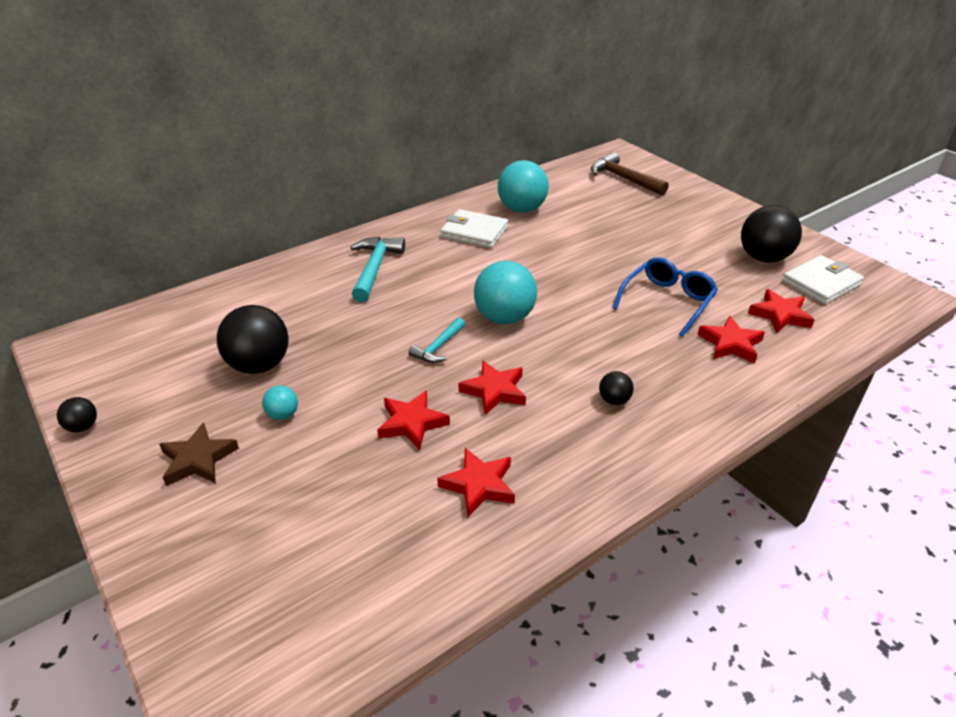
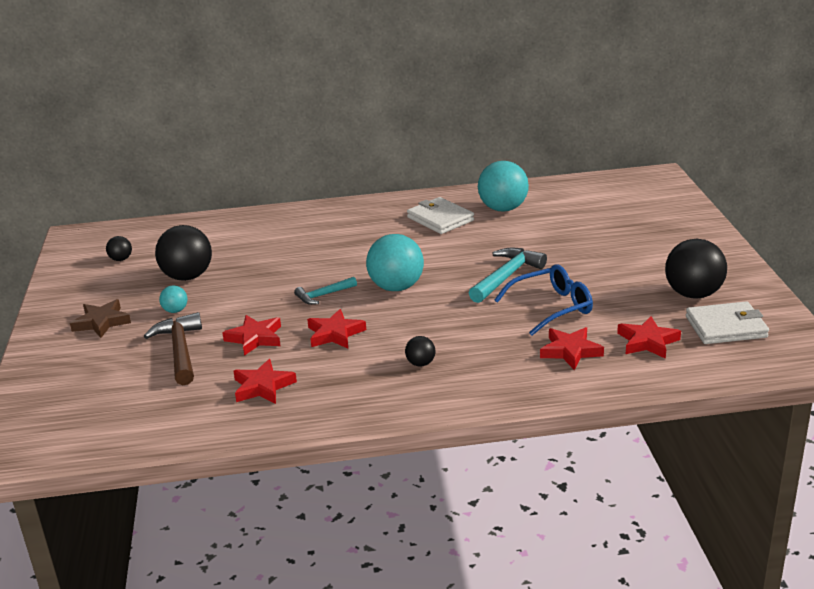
camera: 30 degrees right, 10 degrees down
black ball [57,397,97,432] -> black ball moved to [106,236,132,261]
turquoise hammer [350,237,405,302] -> turquoise hammer moved to [469,248,547,303]
brown hammer [591,152,669,196] -> brown hammer moved to [144,312,202,385]

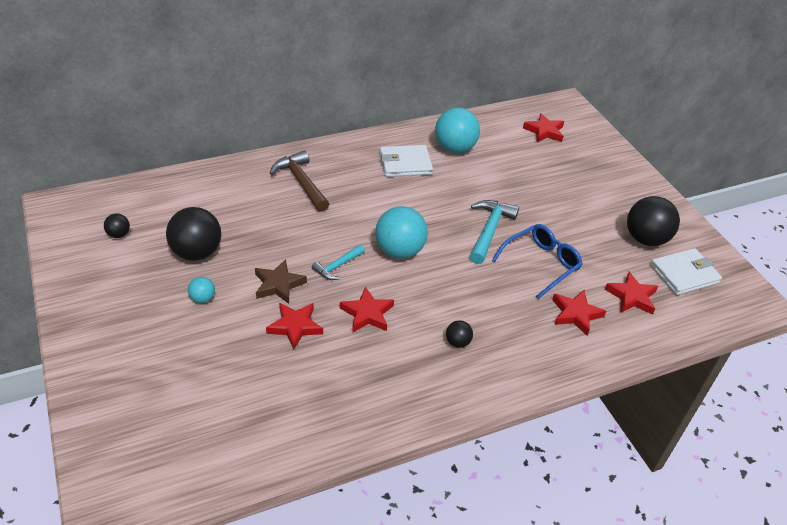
camera: 20 degrees left, 15 degrees up
brown star [70,299,131,338] -> brown star moved to [255,259,307,304]
brown hammer [144,312,202,385] -> brown hammer moved to [270,150,329,212]
red star [233,359,297,404] -> red star moved to [523,113,564,142]
white wallet [407,197,474,234] -> white wallet turned 45 degrees counterclockwise [380,145,433,177]

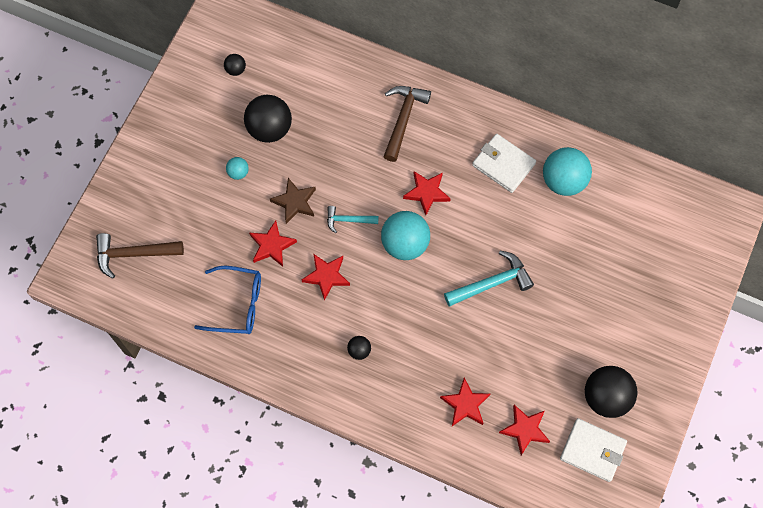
camera: 50 degrees right, 25 degrees up
blue glasses [492,224,583,299] -> blue glasses moved to [194,266,261,334]
red star [523,113,564,142] -> red star moved to [403,171,451,215]
none -> brown hammer [96,233,184,279]

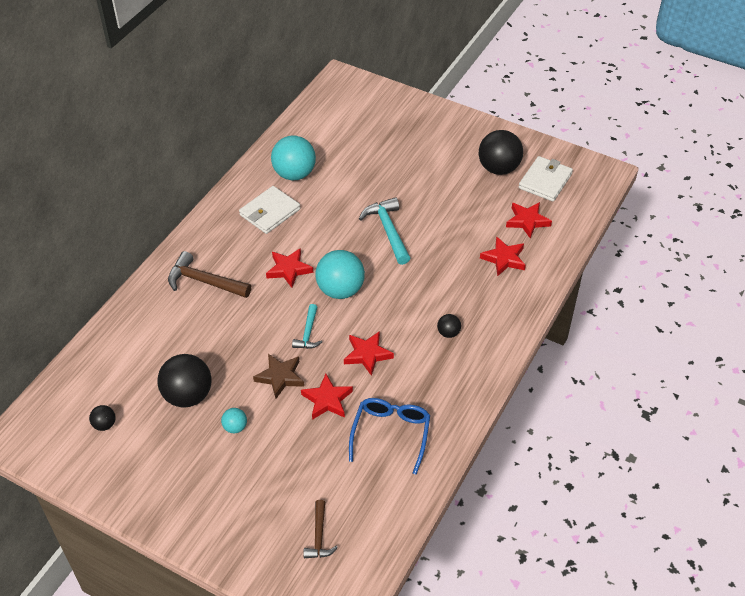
camera: 85 degrees left, 20 degrees down
brown hammer [96,233,184,279] -> brown hammer [303,500,338,558], size x0.61

